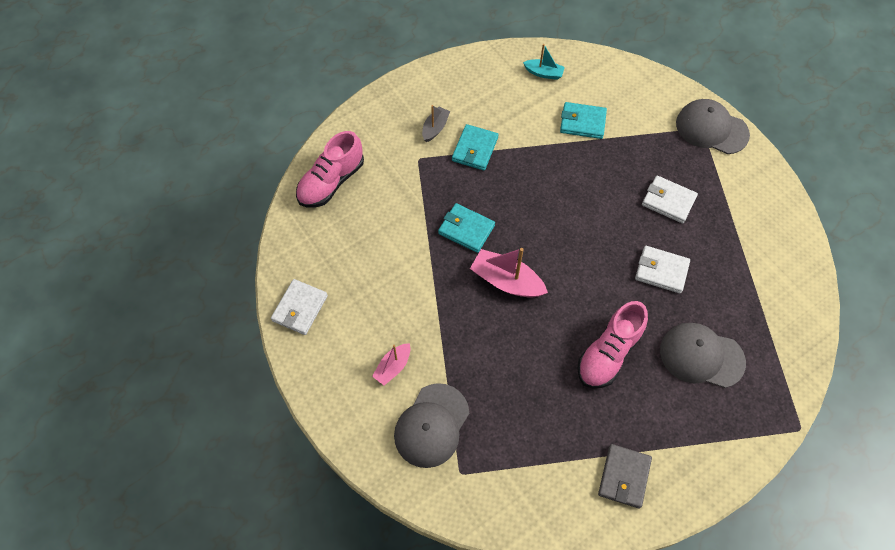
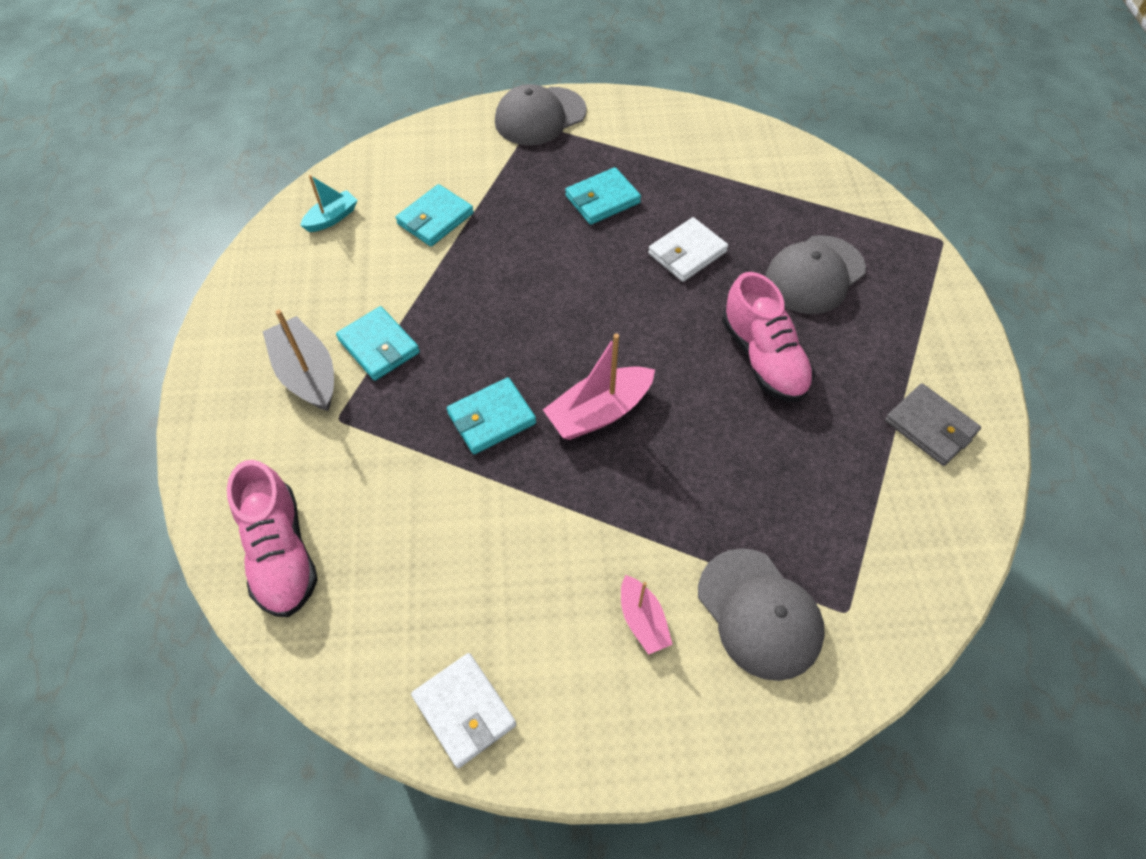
camera: 60 degrees left, 5 degrees down
grey boat [422,105,450,142] -> grey boat [263,310,334,411], size x1.68
white wallet [642,176,698,223] -> turquoise wallet [565,167,641,225]

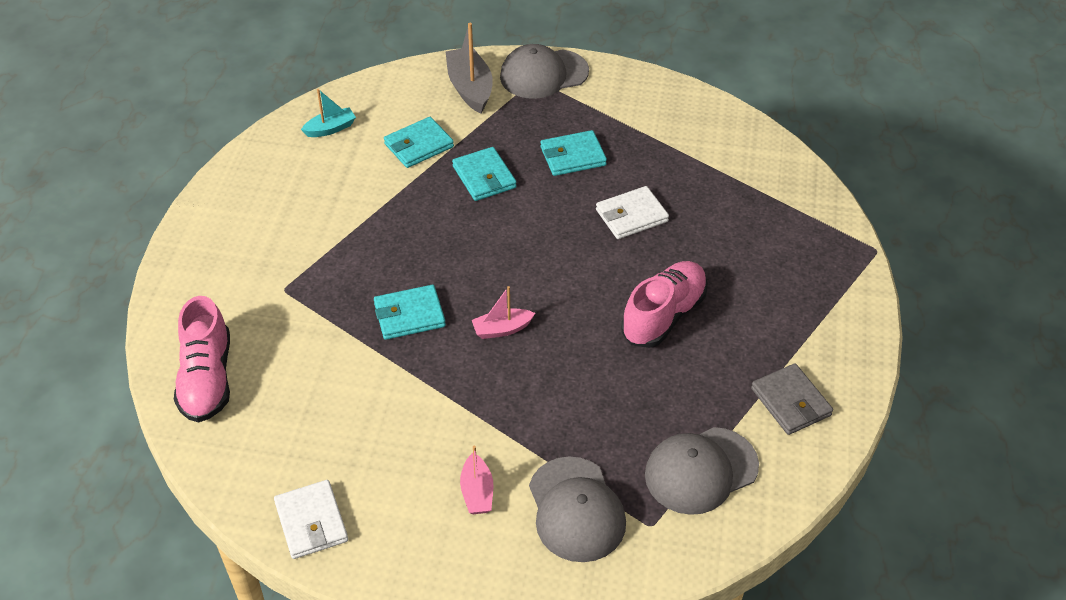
camera: 15 degrees right, 10 degrees down
grey boat [263,310,334,411] -> grey boat moved to [445,23,493,113]
turquoise wallet [336,306,420,381] -> turquoise wallet moved to [452,147,517,201]
pink boat [543,333,655,440] -> pink boat [472,286,535,339], size x0.60
pink shoe [722,272,814,402] -> pink shoe turned 135 degrees counterclockwise [621,261,708,348]
grey cap [766,235,866,314] -> grey cap moved to [645,427,759,515]

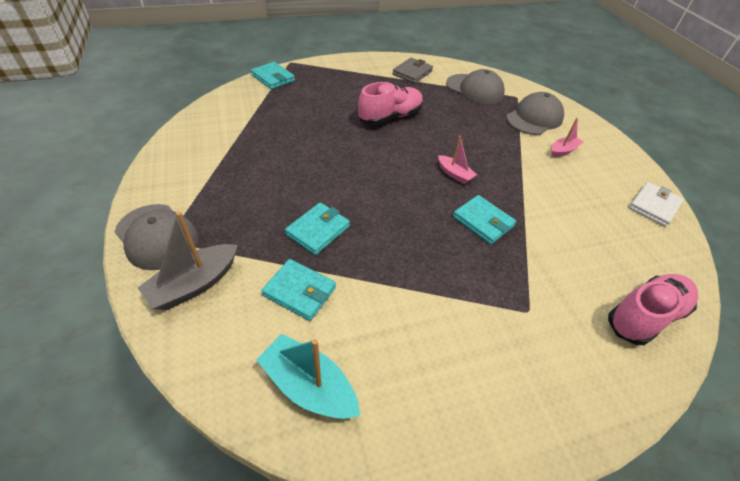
camera: 120 degrees left, 0 degrees up
turquoise boat [301,89,356,137] -> turquoise boat [256,334,360,419], size x1.68
turquoise wallet [540,130,607,176] -> turquoise wallet moved to [251,62,295,89]
white wallet [596,186,669,239] -> none
pink shoe [621,261,708,348] -> pink shoe turned 135 degrees clockwise [358,82,423,125]

